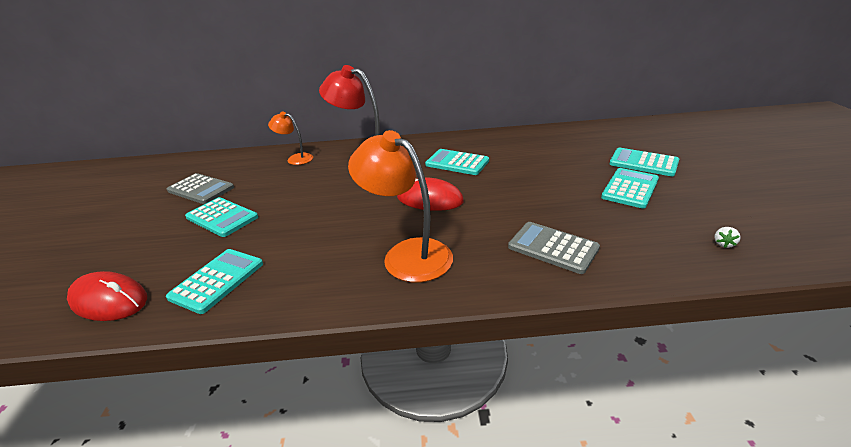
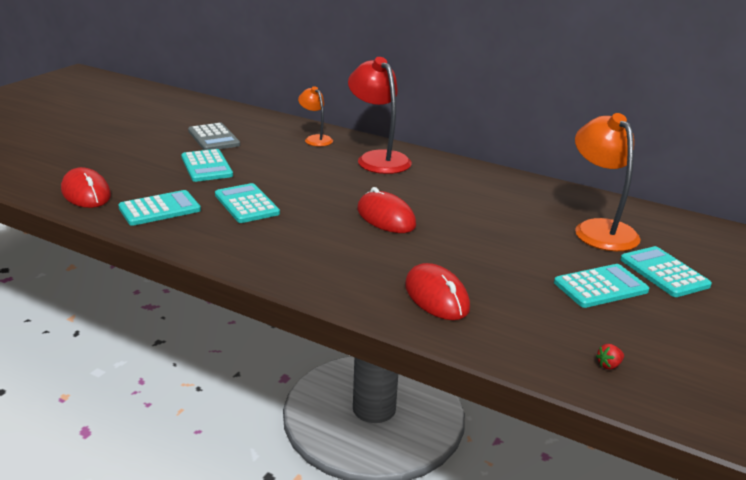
camera: 30 degrees right, 5 degrees down
orange lamp [348,130,453,282] -> orange lamp moved to [575,113,641,251]
turquoise calculator [425,149,489,175] -> turquoise calculator moved to [215,183,280,223]
grey calculator [508,222,600,274] -> red mouse [405,263,470,320]
white strawberry [714,227,740,248] -> red strawberry [596,344,624,369]

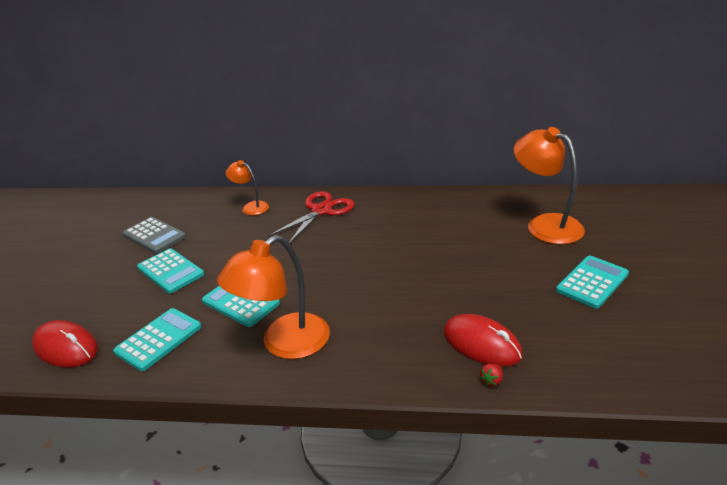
camera: 20 degrees left, 5 degrees up
red lamp [348,57,412,174] -> red scissors [268,191,354,244]
red mouse [357,187,416,233] -> none
red strawberry [596,344,624,369] -> red strawberry moved to [480,364,503,386]
turquoise calculator [620,246,712,297] -> none
none -> orange lamp [217,235,330,359]

